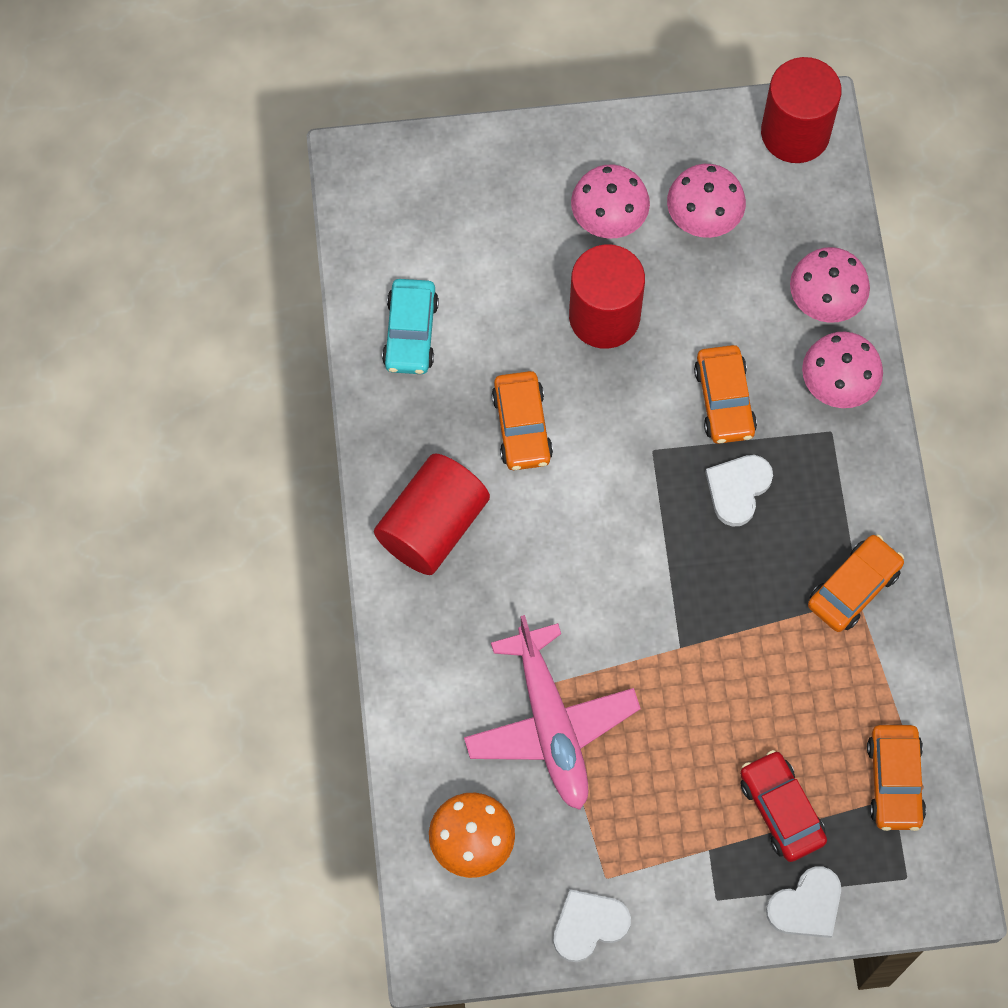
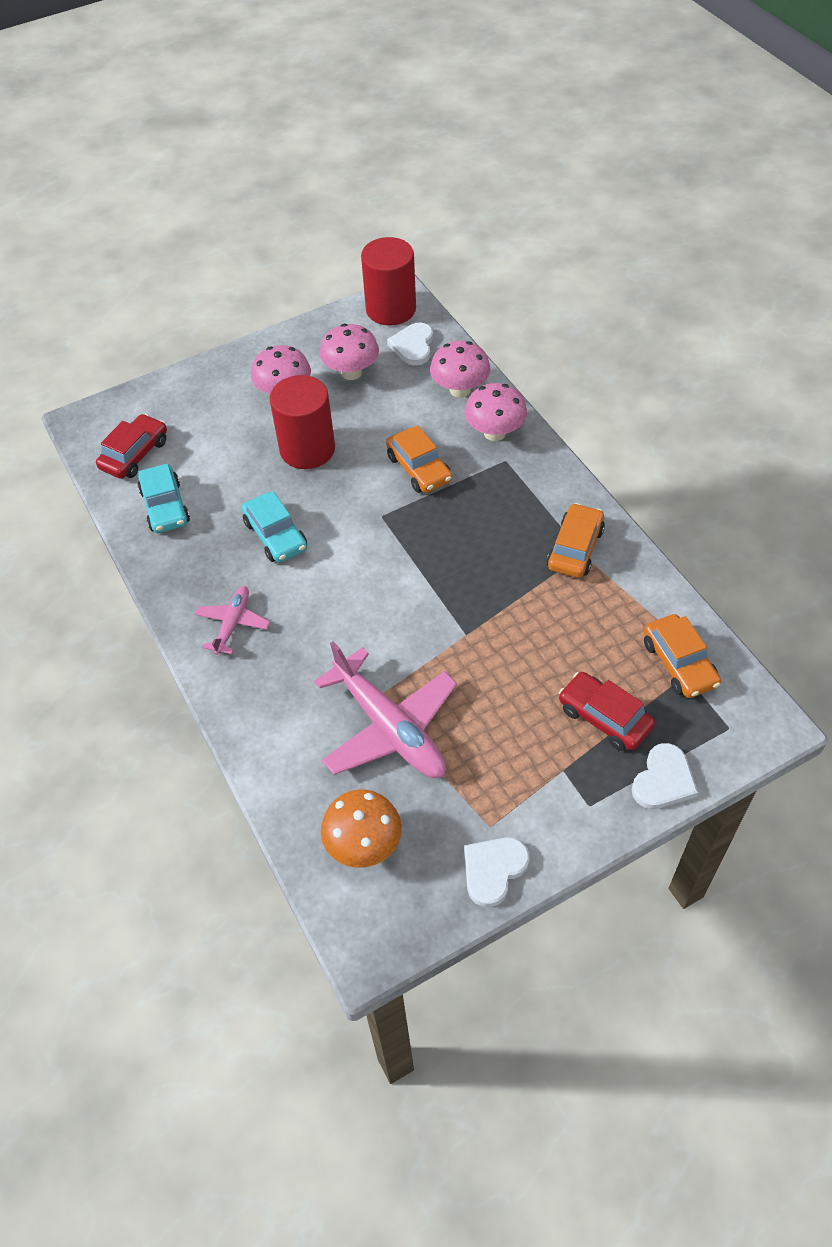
camera: 20 degrees left, 15 degrees down
red cylinder [374,453,490,575] -> pink plane [195,586,270,655]
orange car [492,371,553,470] -> turquoise car [242,491,307,563]
white heart [705,455,773,527] -> white heart moved to [387,323,433,366]
none -> red car [96,414,167,479]

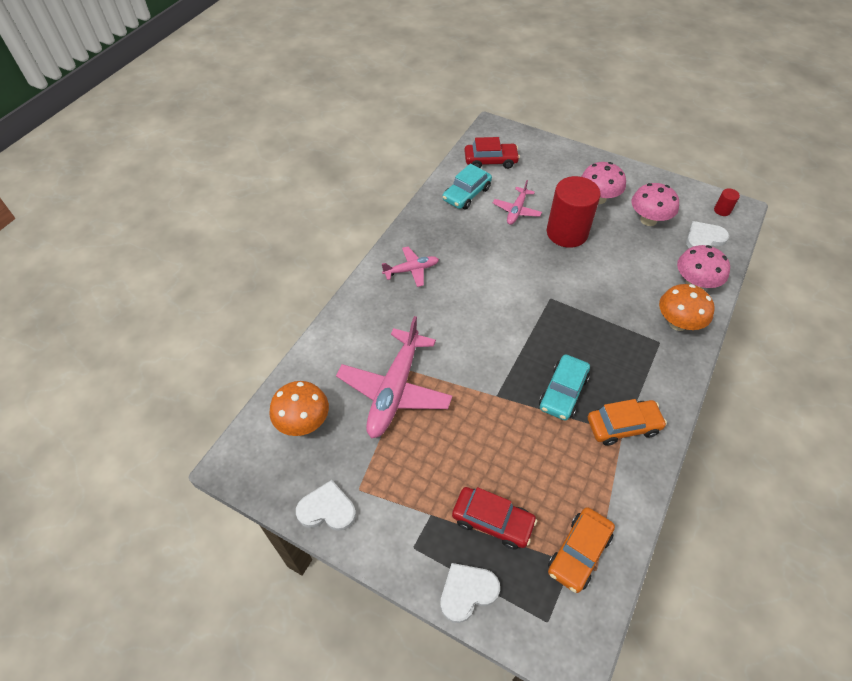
camera: 55 degrees right, 0 degrees up
turquoise car [242,491,307,563] -> turquoise car moved to [539,354,590,420]
red cylinder [361,237,416,326] -> red cylinder [714,188,740,216], size x0.41
orange car [386,426,452,493] -> none
pink mushroom [464,383,527,441] -> orange mushroom [659,284,715,331]
red car [559,672,655,751] -> red car turned 105 degrees clockwise [452,487,537,550]
white heart [632,743,698,809] -> white heart turned 150 degrees clockwise [440,563,500,623]
none -> pink plane [493,180,542,225]

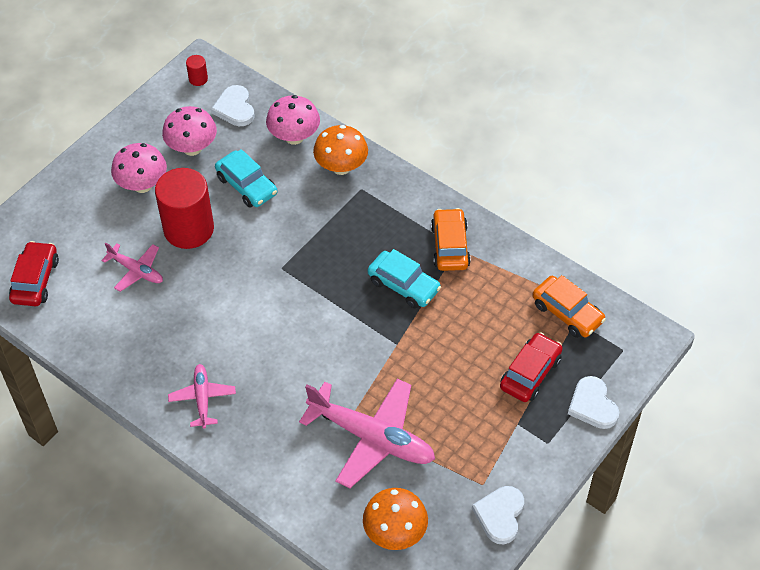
camera: 80 degrees left, 0 degrees up
turquoise car [442,164,492,210] -> turquoise car moved to [215,149,277,208]

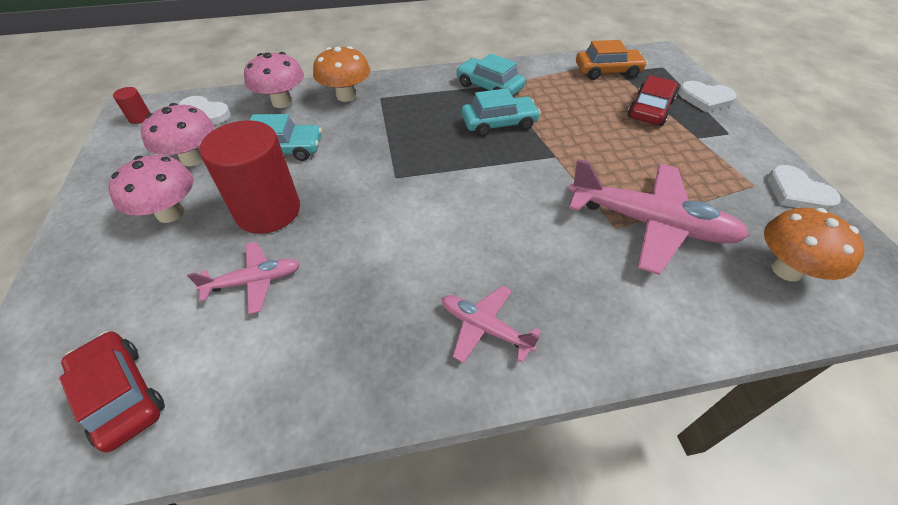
camera: 50 degrees left, 5 degrees down
pink plane [299,379,435,488] -> pink plane turned 45 degrees clockwise [569,159,750,275]
orange car [431,208,471,271] -> turquoise car [456,53,525,96]
red car [500,332,563,402] -> red car turned 45 degrees clockwise [627,75,677,126]

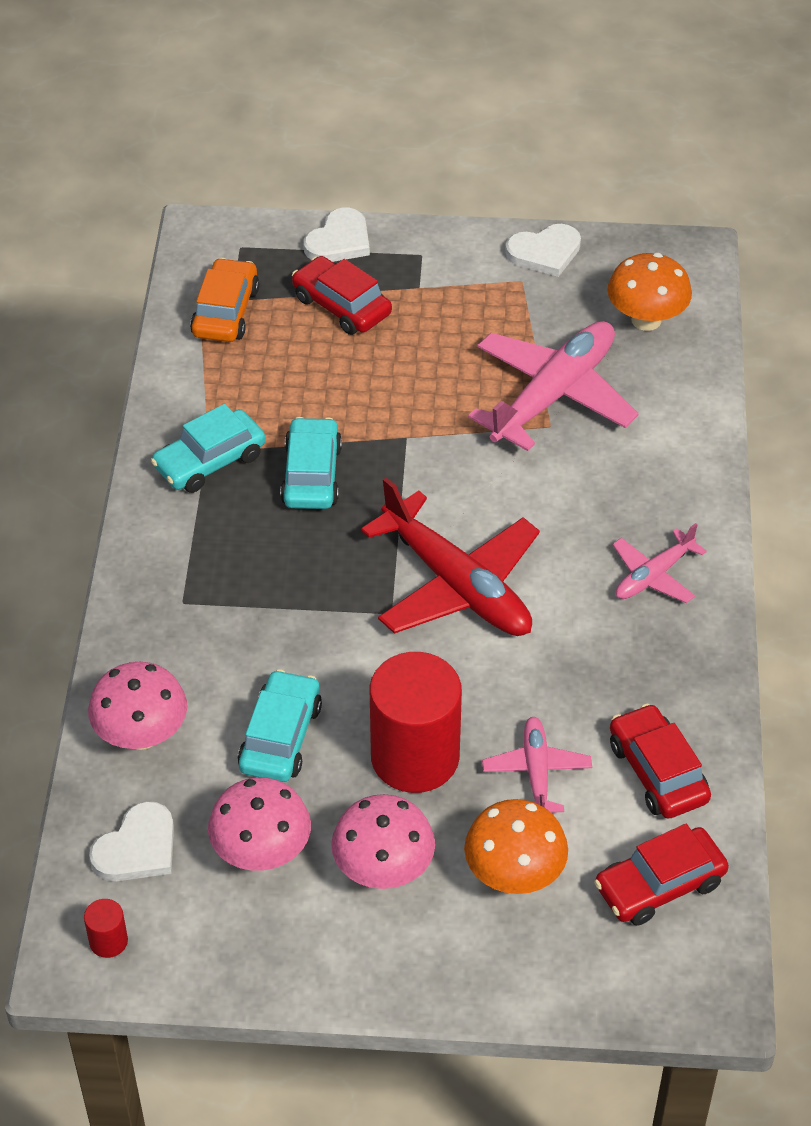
camera: 75 degrees left, 0 degrees up
orange mushroom [313,46,370,102] -> orange mushroom moved to [464,799,568,894]
none -> red plane [361,477,540,636]
none -> red car [610,704,711,818]

